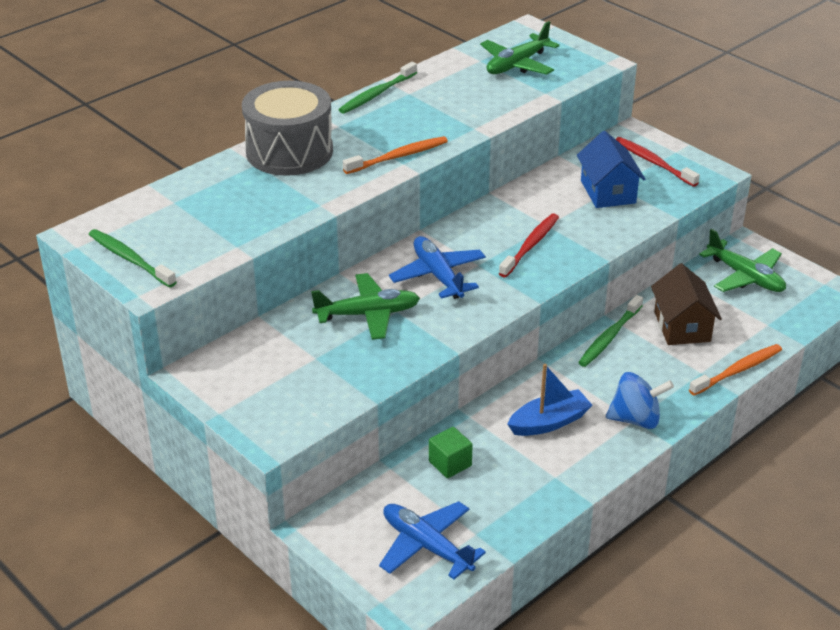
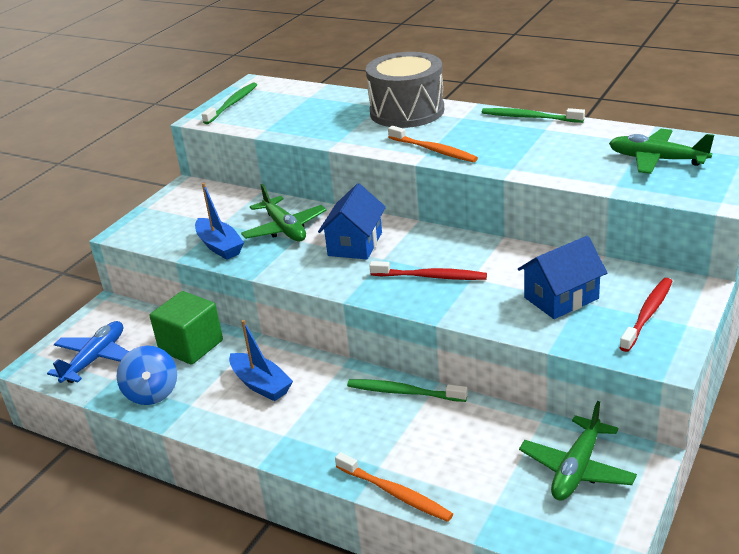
camera: 75 degrees right, 5 degrees down
blue plane [389,236,486,299] -> blue house [318,183,386,259]
green cube [429,427,473,478] -> green cube [150,291,223,365], size x1.74
blue spinning top [606,372,674,429] -> blue spinning top moved to [116,346,177,405]
brown house [651,263,722,345] -> none
none -> blue boat [195,183,244,260]

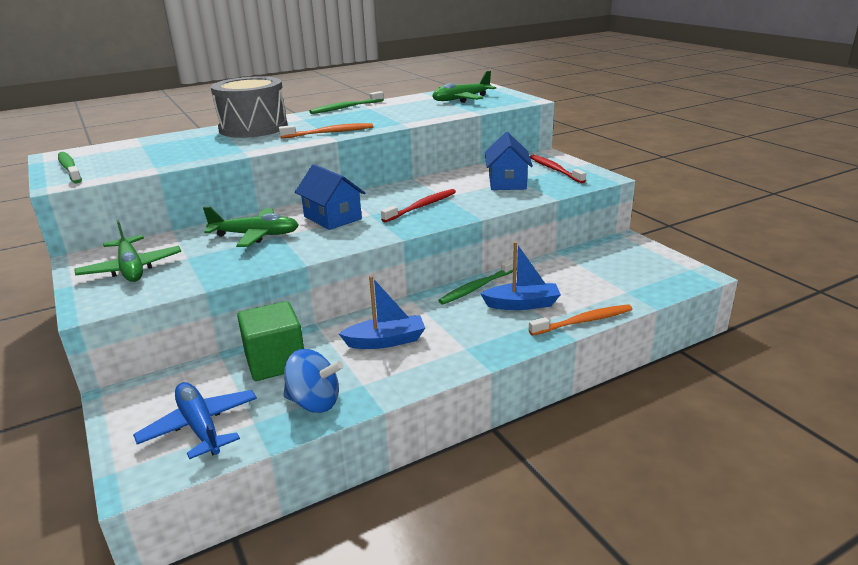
camera: 60 degrees left, 5 degrees down
blue boat [195,183,244,260] -> blue boat moved to [480,242,561,310]
green plane [519,401,637,501] -> green plane moved to [74,220,181,282]

